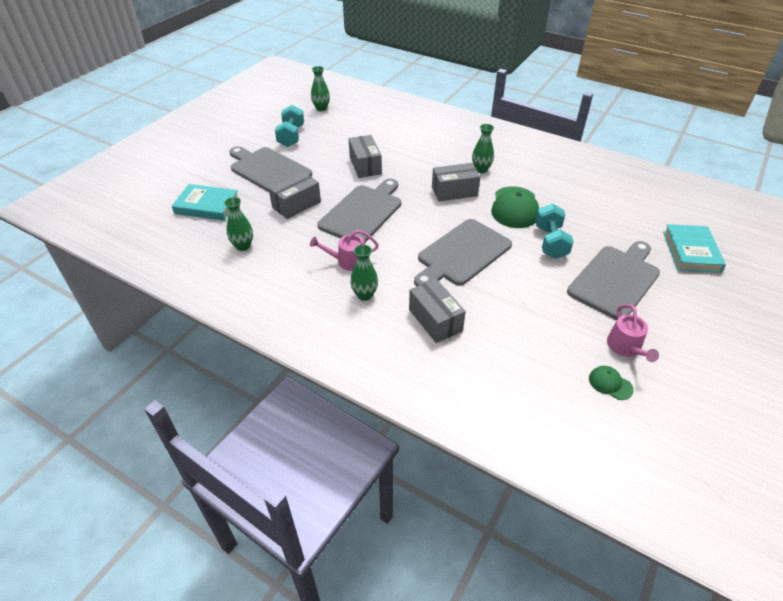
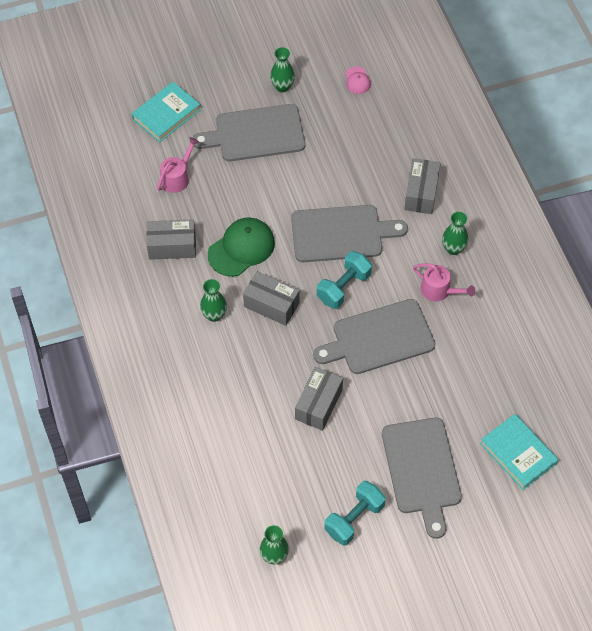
camera: 140 degrees left, 15 degrees up
green vase [224,197,253,251] -> green vase moved to [270,47,295,92]
grey box [269,171,321,219] -> grey box moved to [146,220,196,260]
turquoise dumbbell [535,204,574,259] -> turquoise dumbbell moved to [317,251,372,309]
green cap [589,366,634,400] -> pink cap [345,66,371,94]
pink watering can [607,304,659,362] -> pink watering can moved to [157,137,199,193]

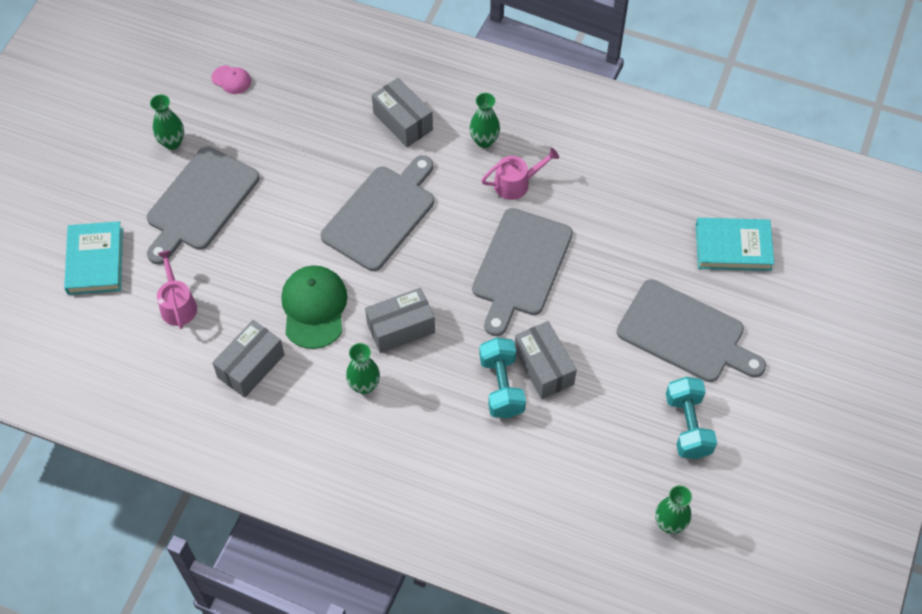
camera: 50 degrees left, 0 degrees up
turquoise dumbbell [317,251,372,309] -> turquoise dumbbell moved to [479,338,526,418]

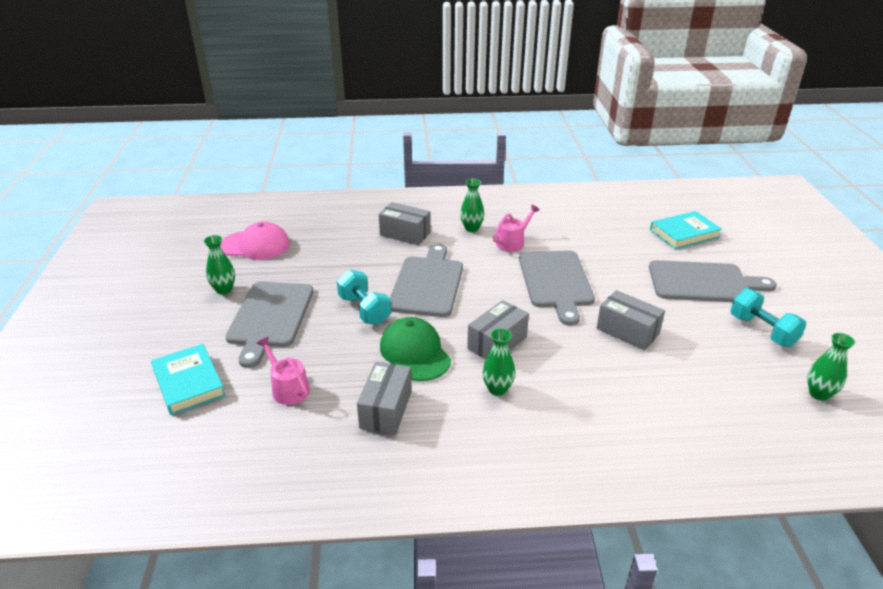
camera: 25 degrees left, 25 degrees down
pink cap [211,65,251,94] -> pink cap [220,221,290,260], size x2.01
turquoise dumbbell [479,338,526,418] -> turquoise dumbbell moved to [337,269,391,325]

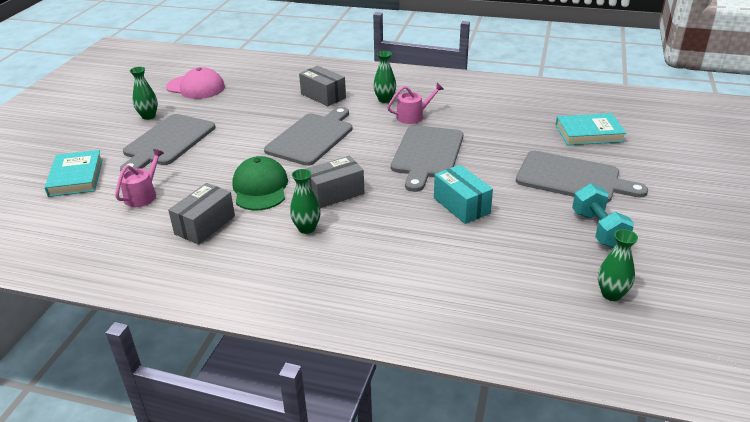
camera: 20 degrees right, 0 degrees up
pink watering can [256,337,310,405] -> pink watering can turned 45 degrees clockwise [115,149,164,207]
turquoise dumbbell [337,269,391,325] -> none
grey box [597,290,665,350] -> turquoise box [434,165,493,224]

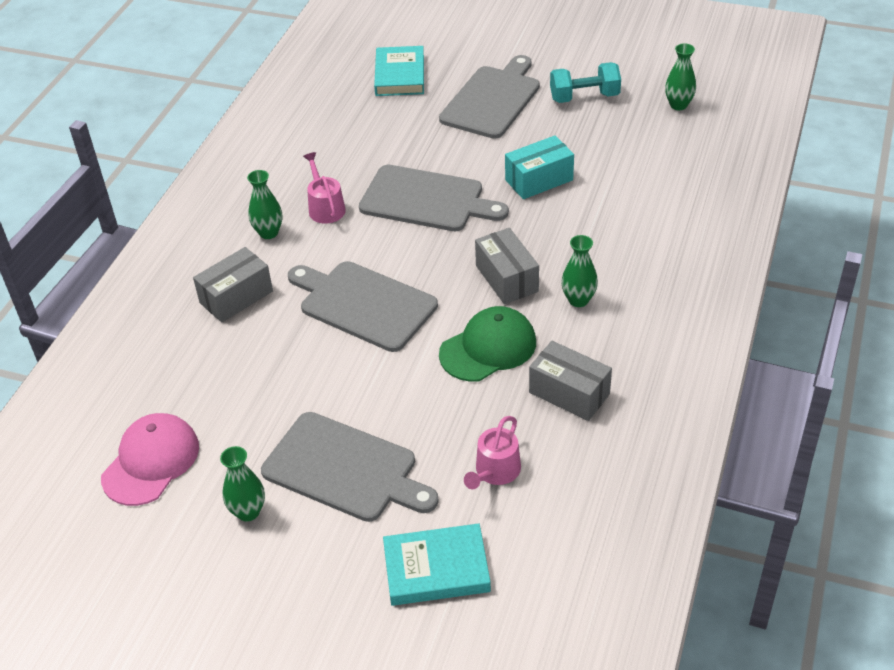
camera: 85 degrees left, 10 degrees up
pink watering can [115,149,164,207] -> pink watering can turned 90 degrees counterclockwise [464,416,521,489]
green cap [232,156,288,210] -> green cap turned 150 degrees clockwise [439,306,536,382]

